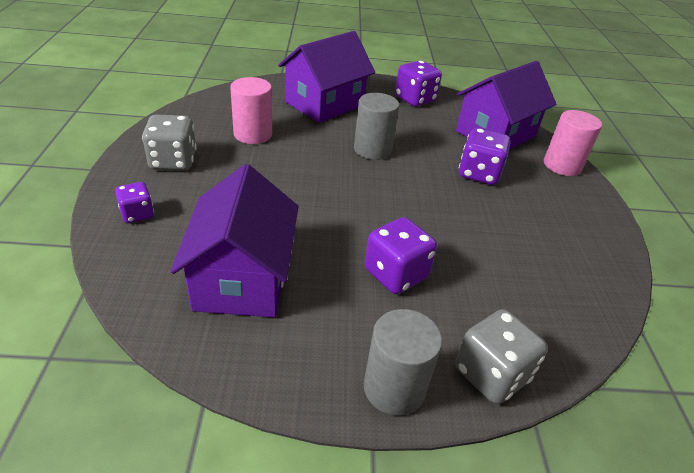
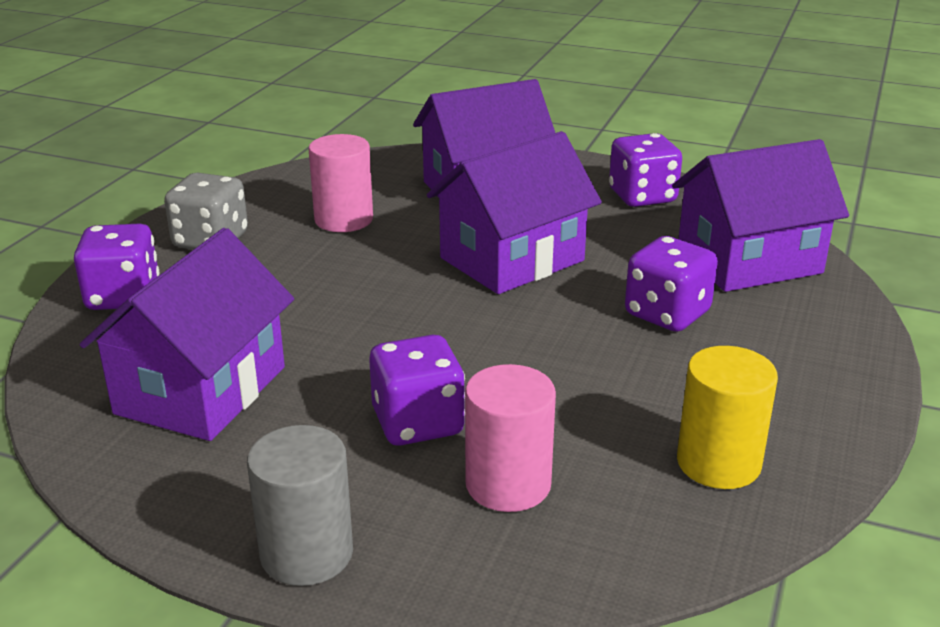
camera: 25 degrees right, 10 degrees down
purple dice [115,182,154,223] -> purple dice [74,223,159,310], size x1.64
grey cylinder [354,93,399,160] -> purple house [427,131,602,294]
grey dice [455,309,548,404] -> none
pink cylinder [544,110,602,176] -> pink cylinder moved to [465,364,556,512]
none -> yellow cylinder [677,346,778,489]

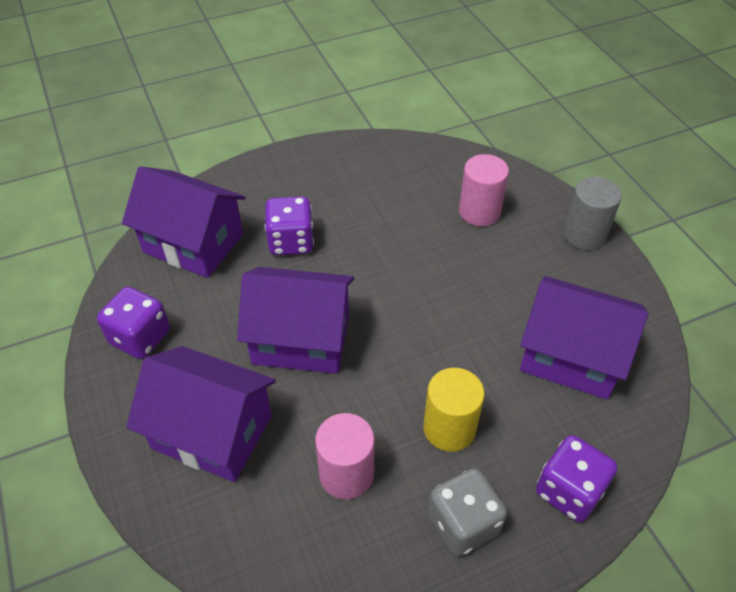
camera: 135 degrees left, 20 degrees up
purple house [80,228,294,441] -> purple house turned 45 degrees clockwise [520,276,648,400]
purple dice [369,335,465,446] -> none
yellow cylinder [677,346,778,489] -> yellow cylinder moved to [423,368,485,452]

